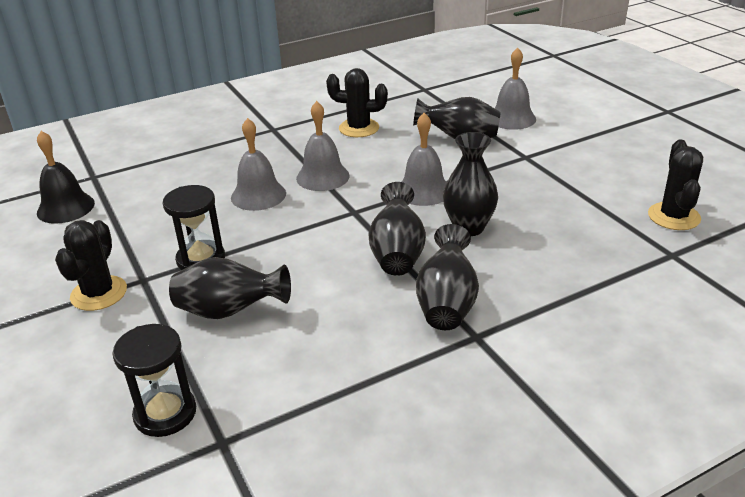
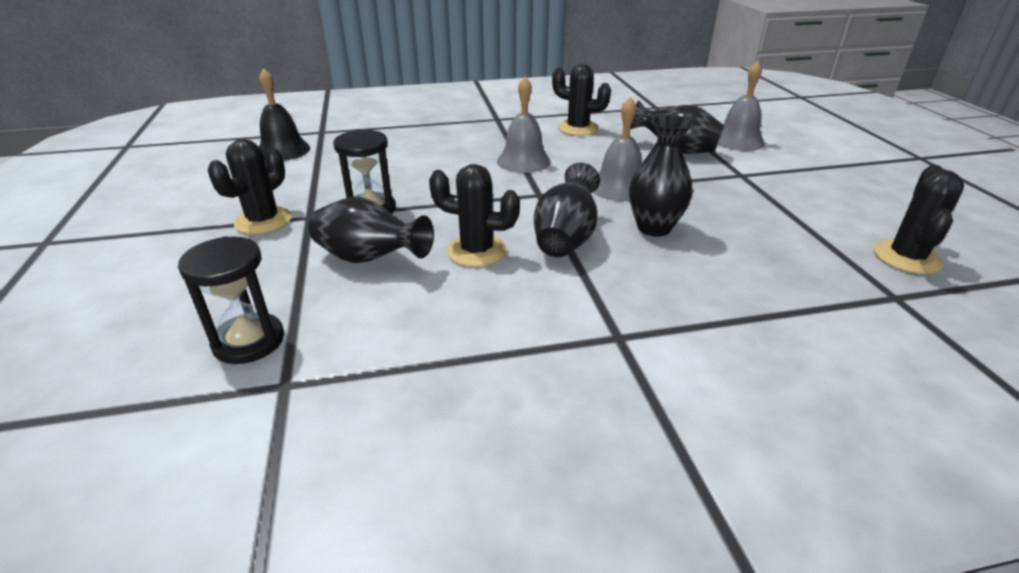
camera: 15 degrees right, 0 degrees up
grey bell [231,118,286,211] -> none
black vase [416,224,479,330] -> none
none -> black cactus [429,164,520,267]

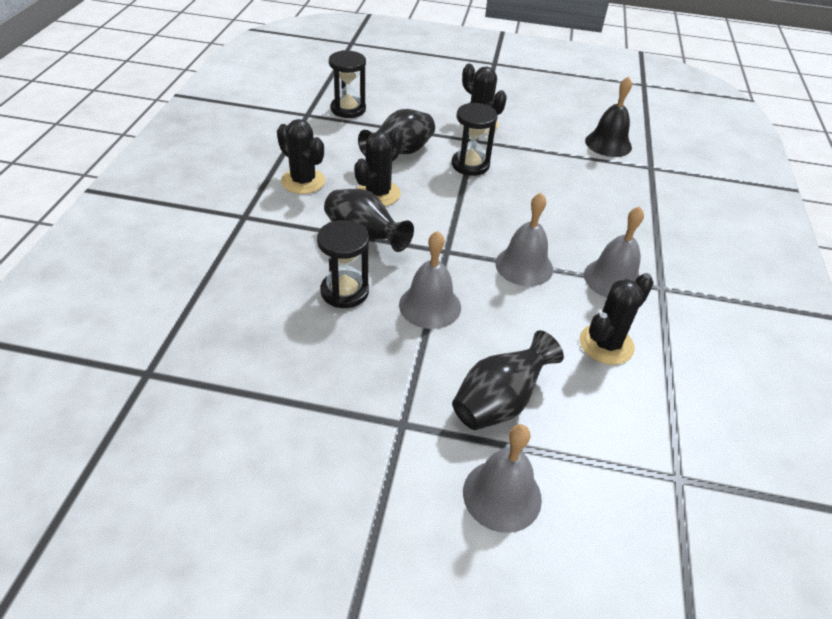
camera: 110 degrees right, 10 degrees up
black vase [629,115,693,237] -> black hourglass [317,220,369,308]
black cactus [874,165,964,274] -> black cactus moved to [277,119,325,194]
none -> grey bell [584,206,644,298]

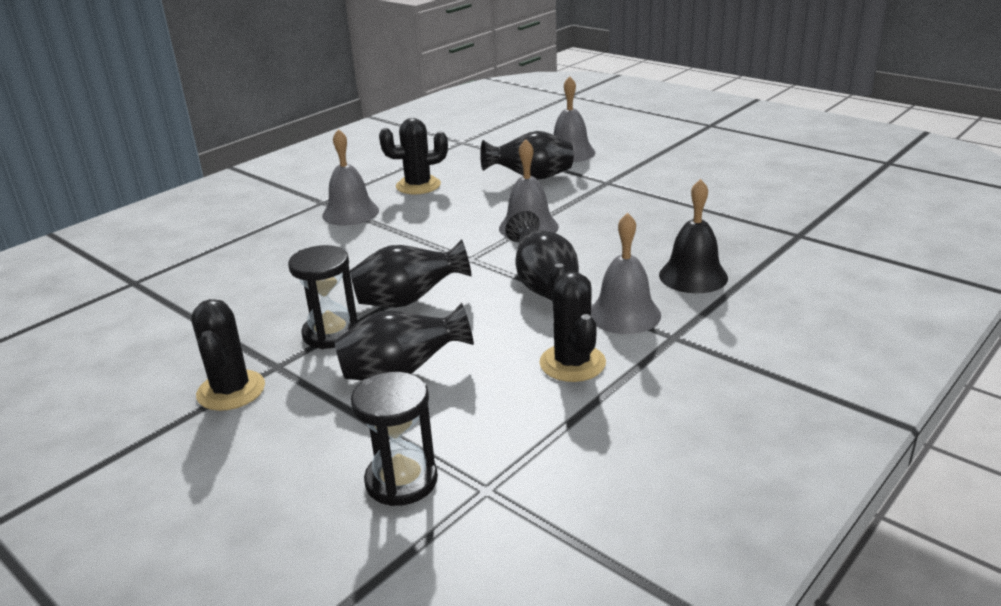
camera: 145 degrees left, 15 degrees down
black hourglass [317,220,369,308] -> none
black cactus [354,127,403,206] -> none
grey bell [495,193,553,286] -> grey bell moved to [591,213,661,334]
black bell [585,76,632,157] -> black bell moved to [659,179,728,293]
none -> black vase [350,239,472,308]

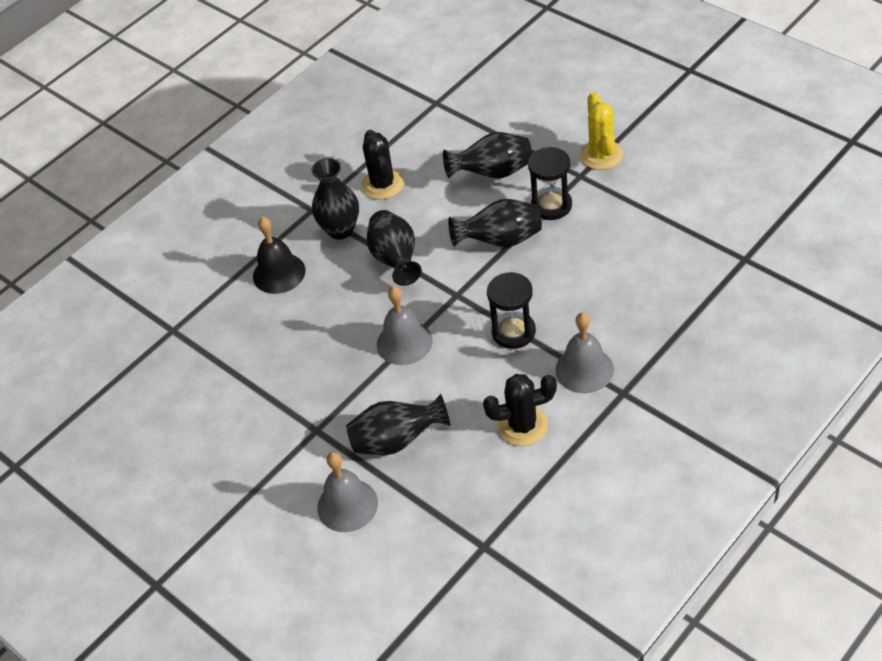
camera: 175 degrees left, 20 degrees up
black cactus [191,299,265,411] -> yellow cactus [580,92,623,170]
black hourglass [351,372,438,506] -> black hourglass moved to [487,272,536,349]
grey bell [591,213,661,334] -> black vase [311,158,359,240]

